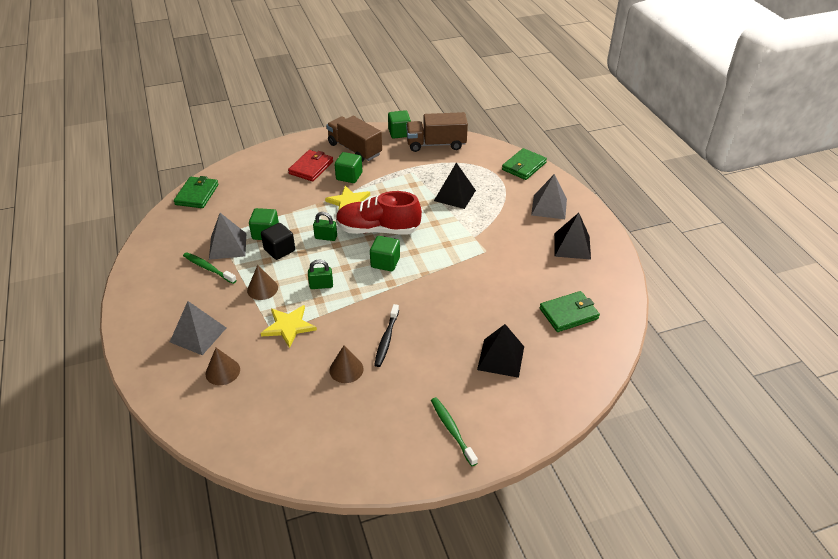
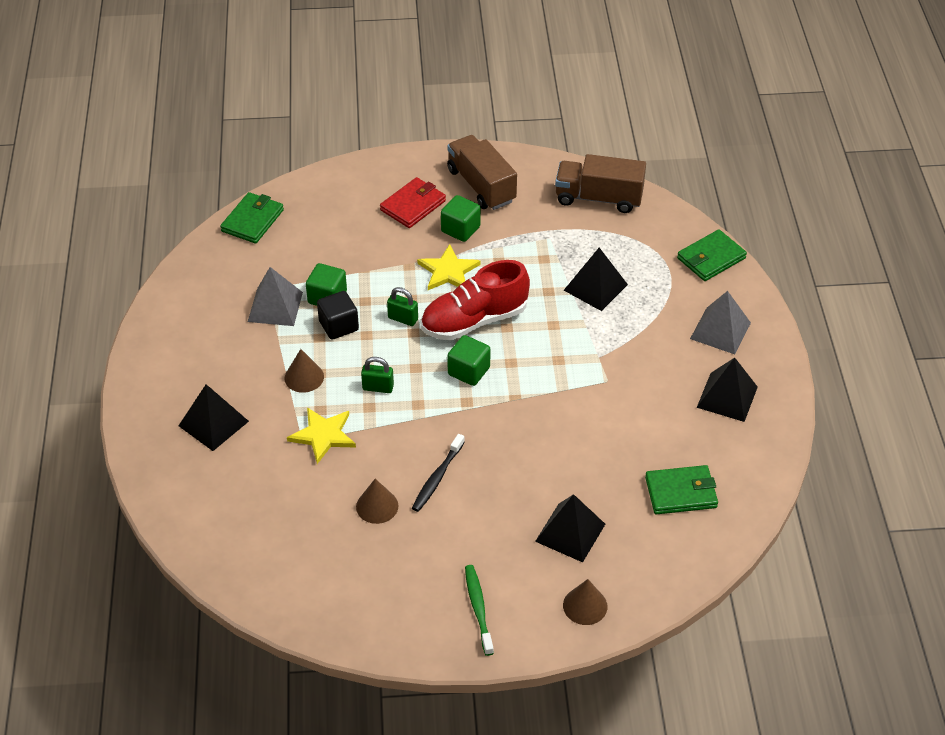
camera: 15 degrees right, 5 degrees up
grey pyramid [170,301,226,355] -> black pyramid [179,384,249,451]
green toothbrush [183,252,237,284] -> none
brown cone [206,348,240,385] -> brown cone moved to [563,579,608,625]
red shoe [336,191,422,234] -> red shoe turned 45 degrees counterclockwise [421,260,530,340]
green cube [388,110,411,138] -> none

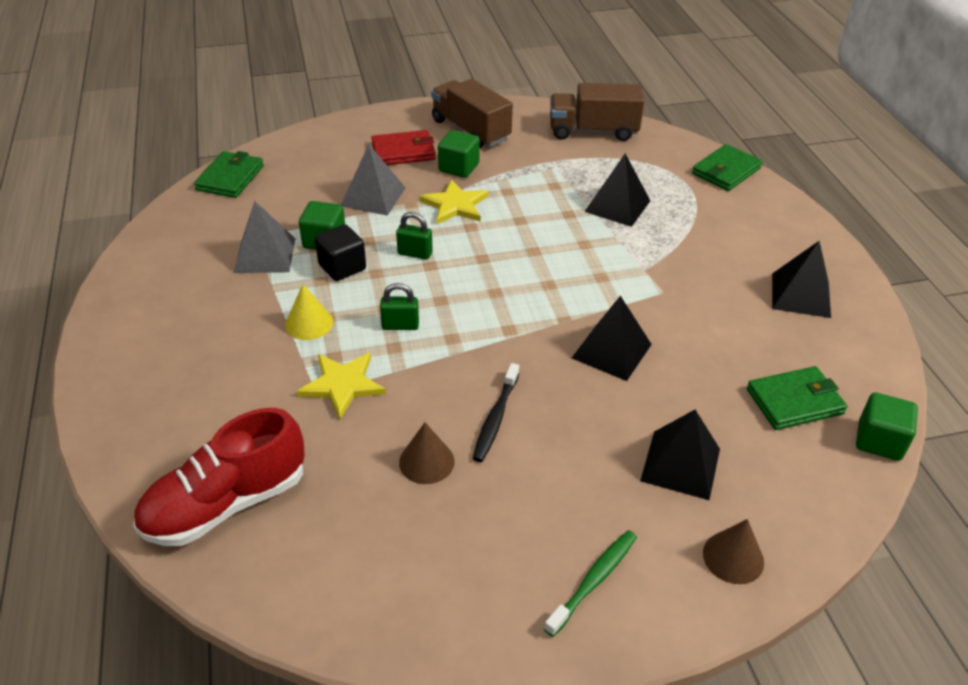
camera: 10 degrees left, 5 degrees down
black pyramid [179,384,249,451] -> black pyramid moved to [572,296,652,381]
brown cone [284,349,324,393] -> yellow cone [285,284,333,340]
red wallet [380,177,446,228] -> red wallet turned 45 degrees clockwise [371,130,436,165]
red shoe [421,260,530,340] -> red shoe moved to [133,408,305,546]
green cube [447,335,490,386] -> green cube moved to [856,392,918,461]
green toothbrush [465,565,494,656] -> green toothbrush turned 60 degrees clockwise [544,530,637,637]
grey pyramid [690,291,751,354] -> grey pyramid moved to [341,144,405,216]

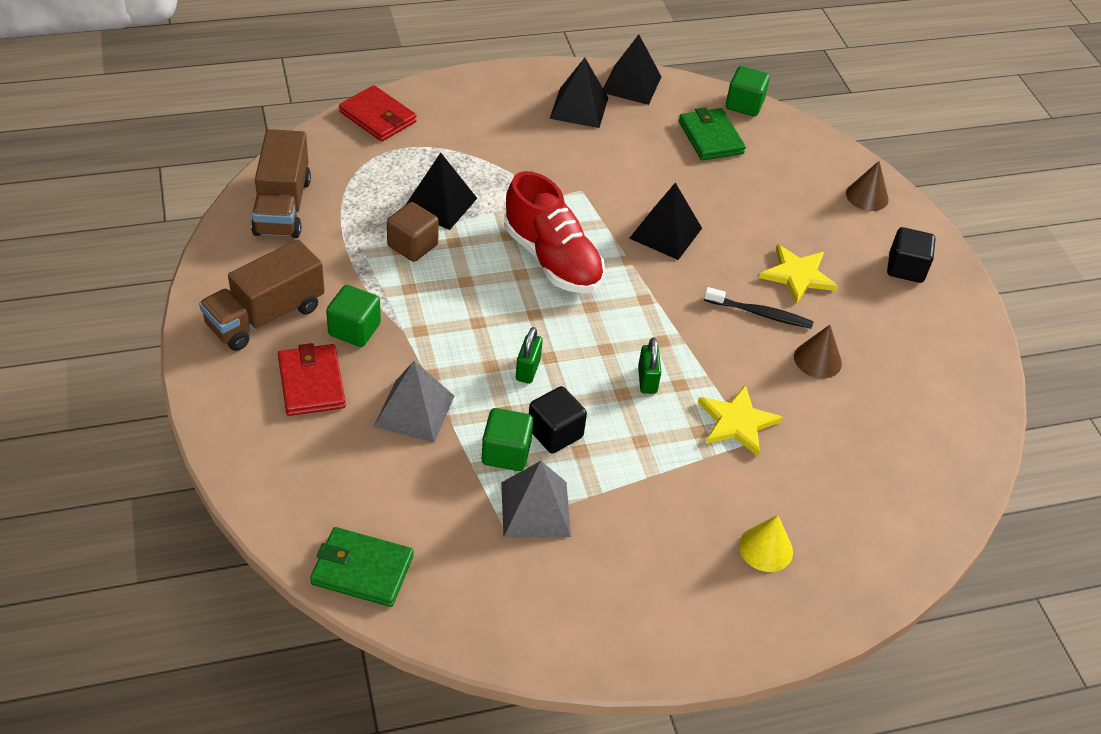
camera: 95 degrees left, 5 degrees up
red shoe [133,408,305,546] -> red shoe moved to [504,171,605,293]
yellow cone [285,284,333,340] -> yellow cone moved to [739,515,793,572]
yellow star [419,179,488,224] -> yellow star moved to [759,244,838,304]
green toothbrush [544,530,637,637] -> black cube [887,227,935,283]
black pyramid [640,410,720,500] -> black pyramid moved to [603,35,661,105]
green wallet [692,144,763,191] -> red wallet [339,85,417,141]
none -> brown cube [387,202,439,262]

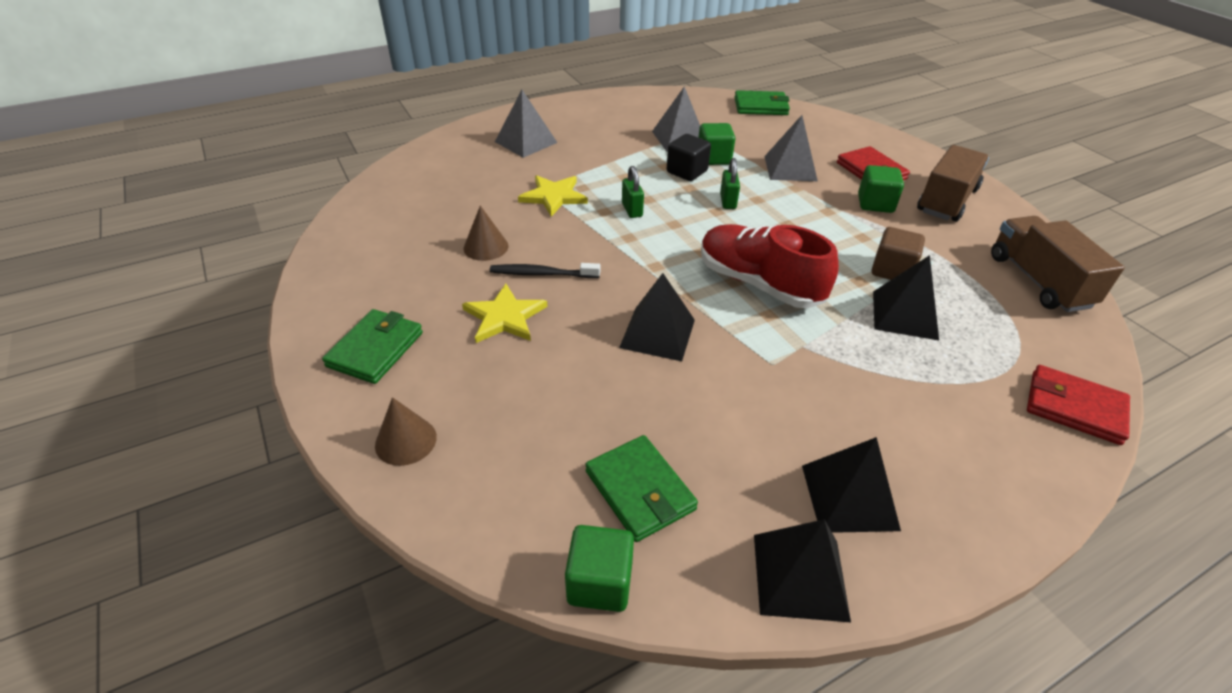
camera: 170 degrees right, 5 degrees down
yellow cone [739,515,793,572] -> grey pyramid [495,90,557,158]
black cube [887,227,935,283] -> green wallet [322,309,423,384]

